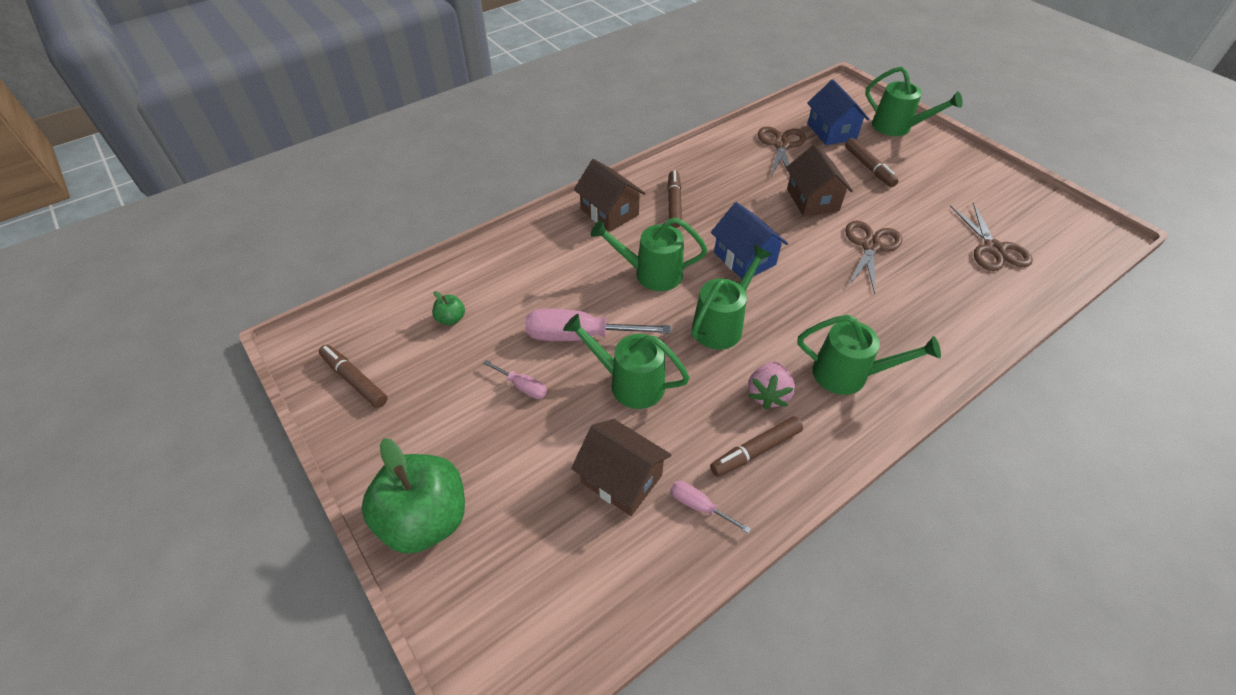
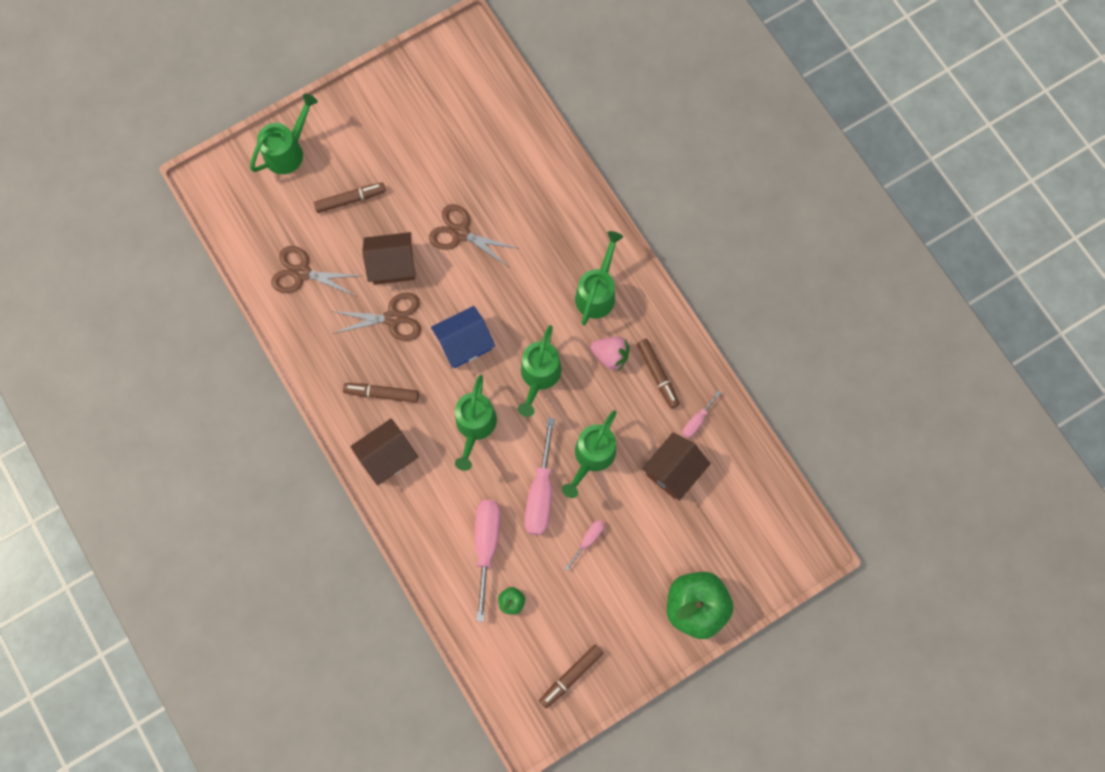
camera: 85 degrees left, 25 degrees up
green watering can [691,245,772,350] -> green watering can turned 120 degrees counterclockwise [518,325,562,417]
blue house [807,80,869,145] -> none
brown scissors [950,202,1033,271] -> brown scissors moved to [331,293,421,341]
none -> pink screwdriver [475,500,501,622]

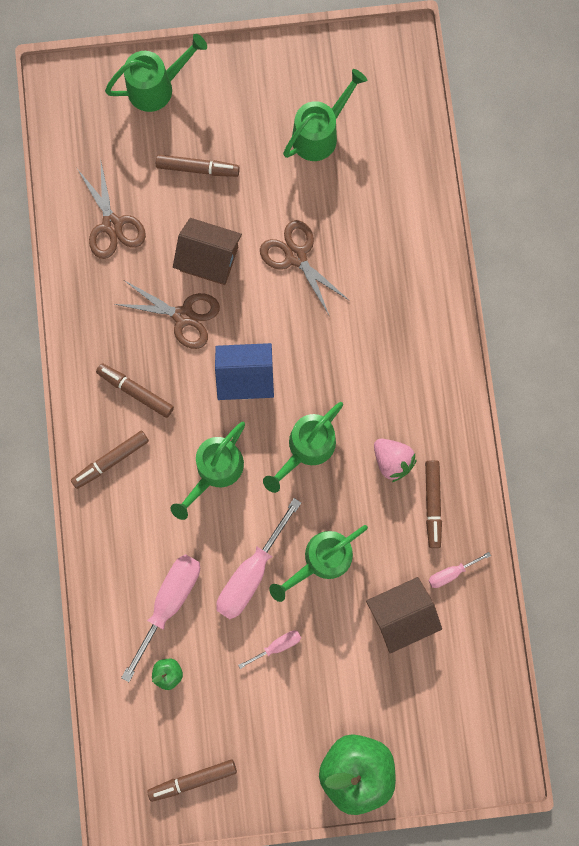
camera: 25 degrees right, 5 degrees up
brown scissors [271,246,363,296] -> brown scissors turned 150 degrees counterclockwise [78,158,146,259]
brown house [350,418,418,486] -> brown marker [71,431,149,489]
green watering can [575,231,623,325] -> green watering can moved to [283,69,367,161]

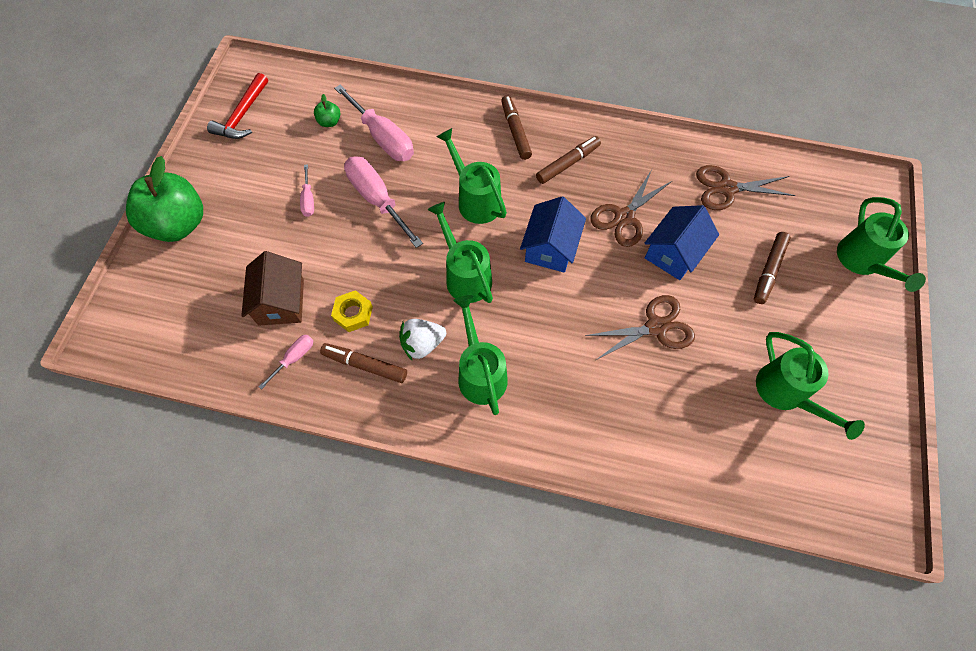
camera: 110 degrees right, 15 degrees down
brown marker [147,760,237,802] -> red hammer [207,73,268,139]
brown house [173,218,242,285] -> blue house [645,205,719,280]
green watering can [269,525,368,602] -> green watering can moved to [453,295,508,415]
pink strawberry [374,439,417,482] -> white strawberry [399,319,446,360]
pink screwdriver [428,552,491,588] -> pink screwdriver turned 45 degrees clockwise [259,335,313,390]
none -> yellow nut [331,290,373,332]

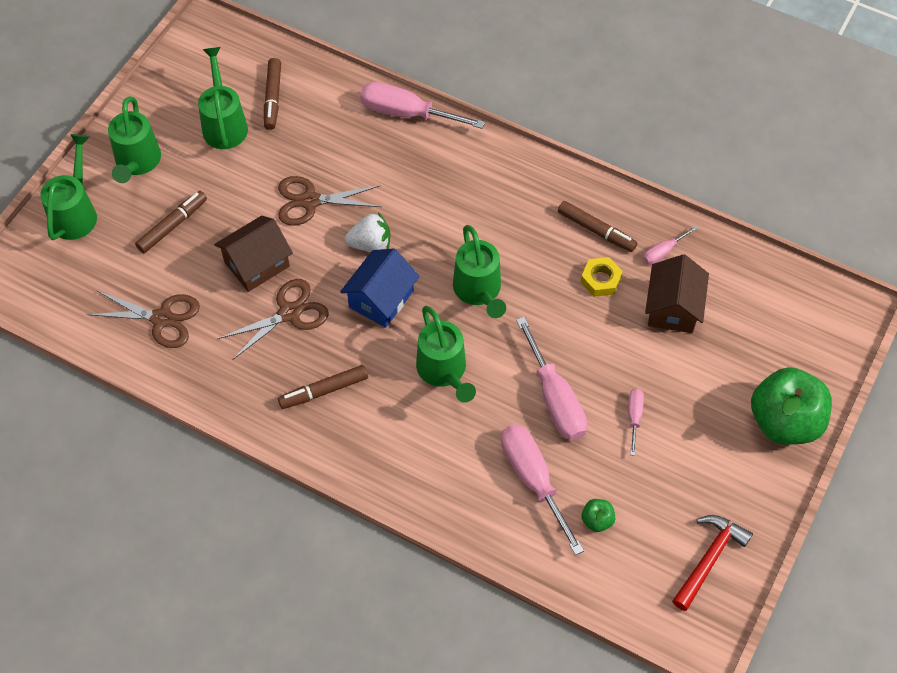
camera: 165 degrees left, 5 degrees down
white strawberry [399,319,446,360] -> white strawberry moved to [345,212,390,252]
green watering can [453,295,508,415] -> green watering can moved to [108,97,161,183]
brown marker [501,96,532,160] -> brown marker moved to [264,58,281,130]
blue house [645,205,719,280] -> brown house [214,216,293,292]
none -> pink screwdriver [360,82,485,129]

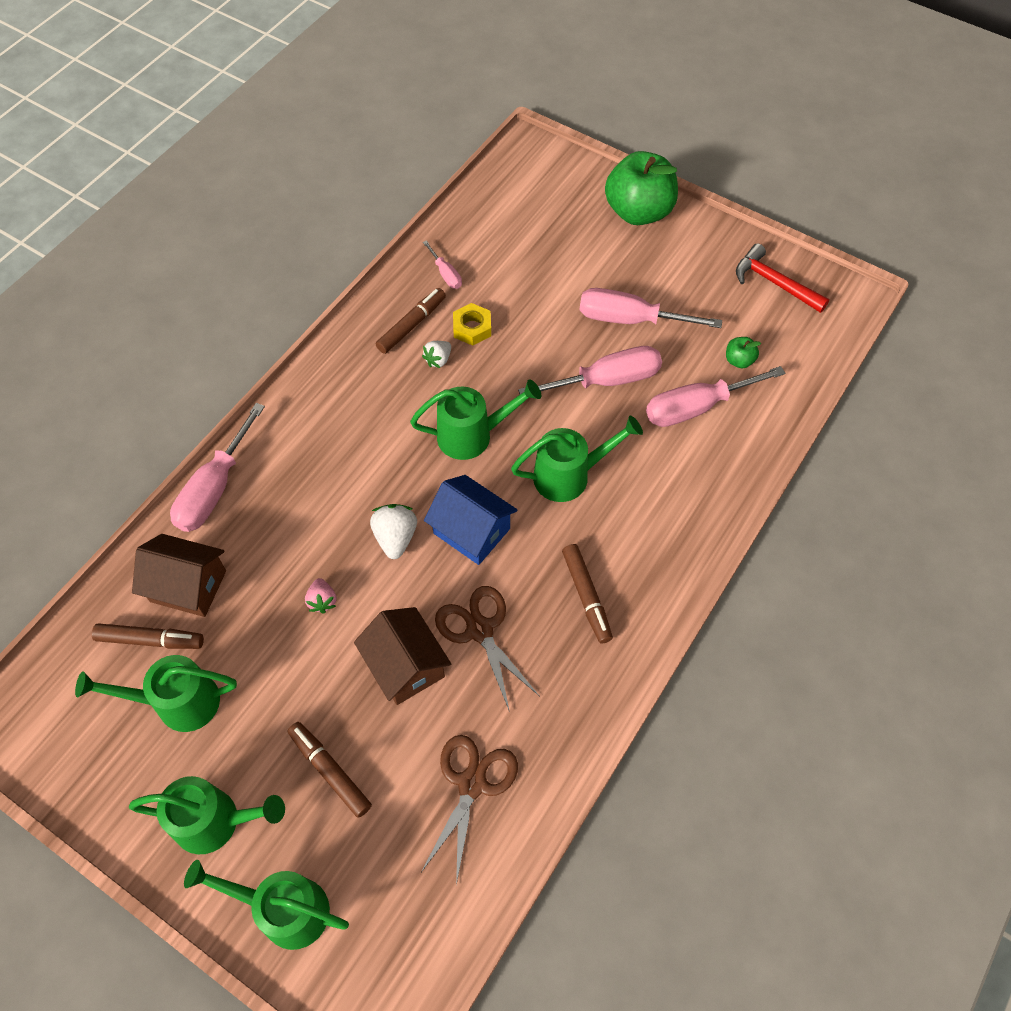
camera: 85 degrees left, 0 degrees up
brown scissors [278,176,382,226] -> pink strawberry [305,578,336,614]
pink screwdriver [628,389,644,456] -> pink screwdriver [580,288,722,328], size x2.00
brown house [645,254,709,333] -> brown house moved to [132,534,226,617]
none -> white strawberry [422,341,451,368]

